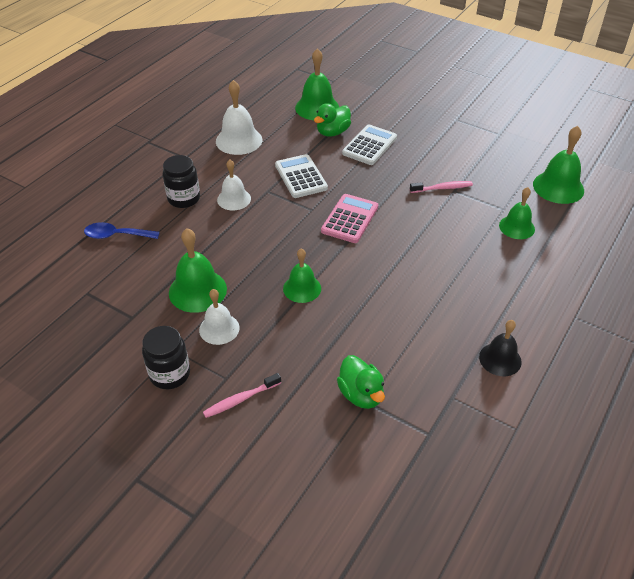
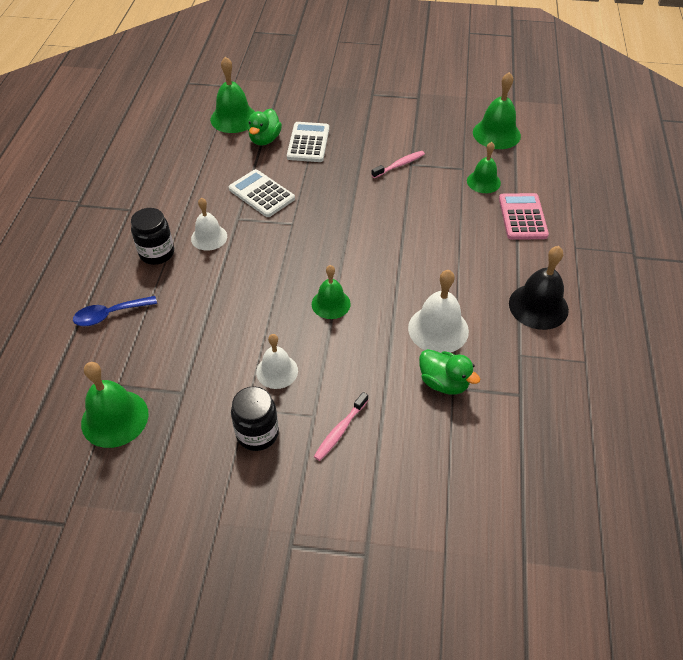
camera: 25 degrees left, 5 degrees up
green bell [169,228,227,313] -> green bell moved to [81,362,149,448]
white bell [216,80,262,155] -> white bell moved to [408,270,469,353]
pink calculator [321,194,378,243] -> pink calculator moved to [499,193,549,240]
black bell [479,320,522,376] -> black bell [509,246,569,330], size x1.51

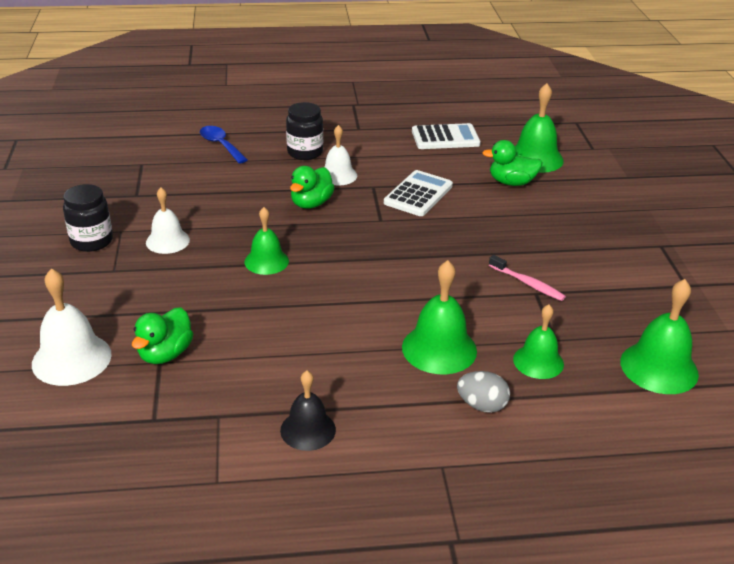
camera: 75 degrees right, 15 degrees down
green bell [81,362,149,448] -> green bell moved to [402,260,477,374]
white calculator [287,122,329,162] -> white calculator moved to [412,123,481,149]
pink toothbrush [314,392,368,461] -> none
white bell [408,270,469,353] -> white bell moved to [32,268,112,386]
pink calculator [499,193,549,240] -> grey egg [457,371,510,413]
black bell [509,246,569,330] -> black bell [280,371,336,451], size x0.66
none -> green duck [290,166,335,209]

